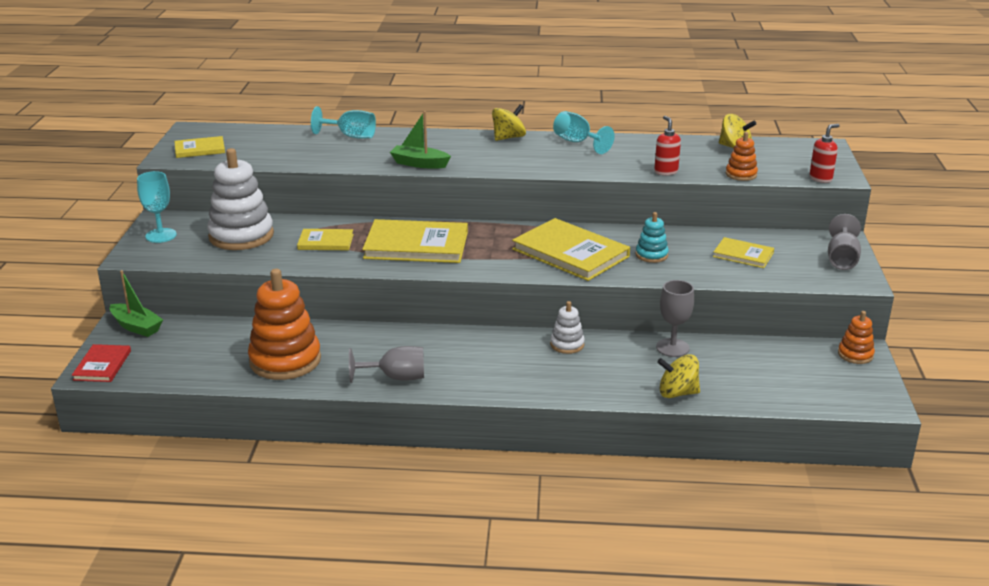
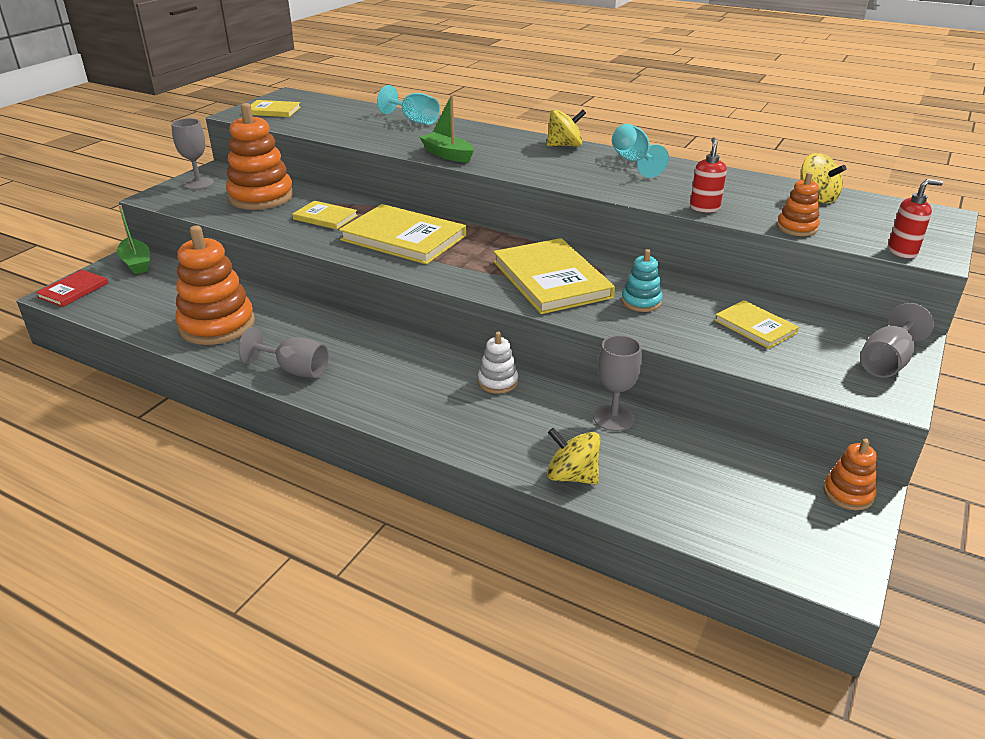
camera: 25 degrees right, 5 degrees up
turquoise goblet [137,171,177,243] -> grey goblet [171,118,214,190]
white stacking toy [207,148,274,250] -> orange stacking toy [226,103,294,210]

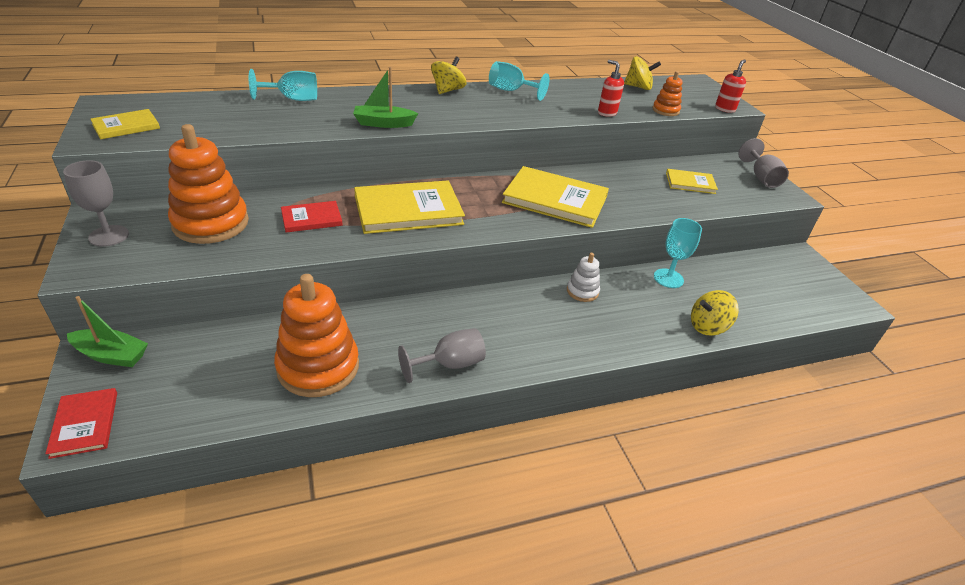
camera: 50 degrees left, 5 degrees up
yellow book [292,201,358,229] -> red book [281,201,343,233]
grey goblet [593,335,642,431] -> turquoise goblet [654,218,702,288]
turquoise stacking toy [622,249,663,312] -> none
orange stacking toy [823,439,877,510] -> none

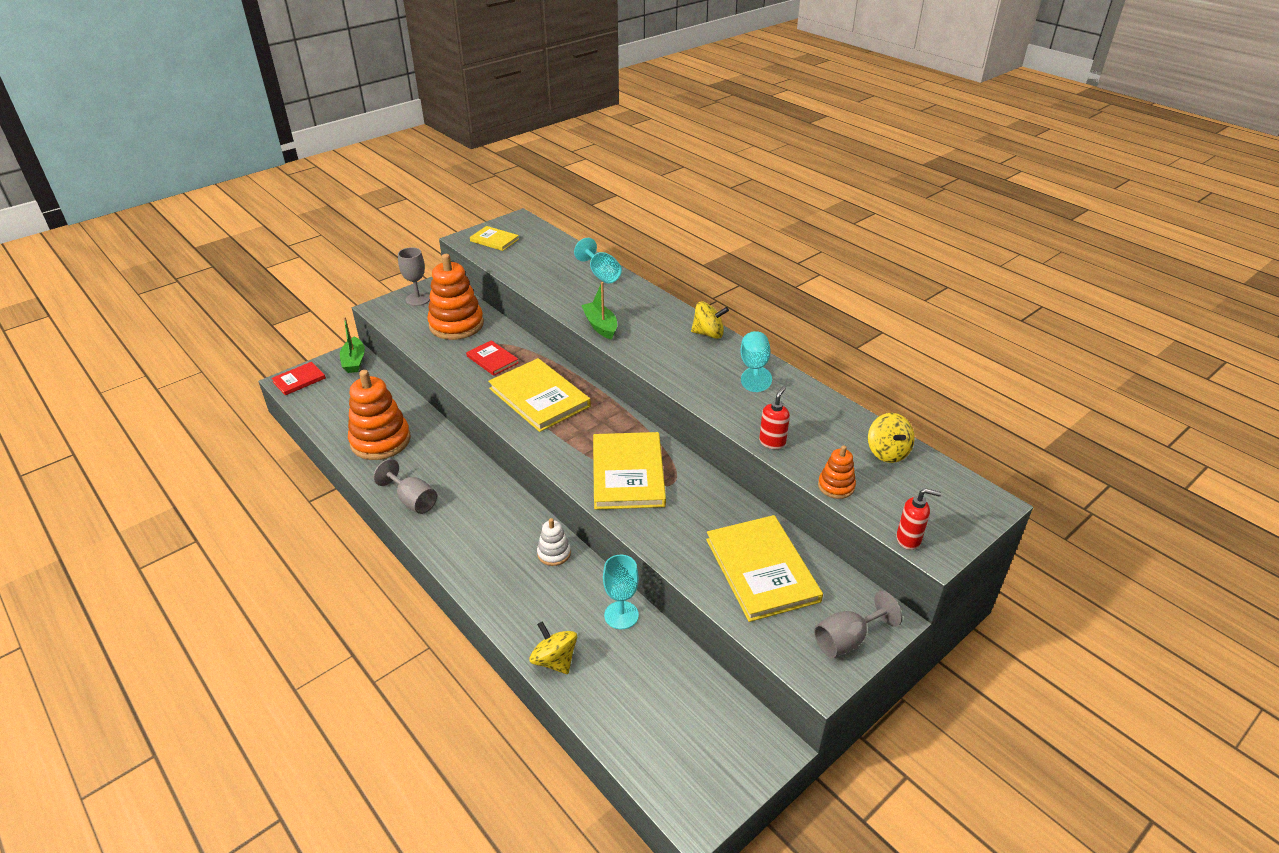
camera: 70 degrees right, 0 degrees up
yellow book [666,169,718,194] -> yellow book [706,515,823,622], size x1.87

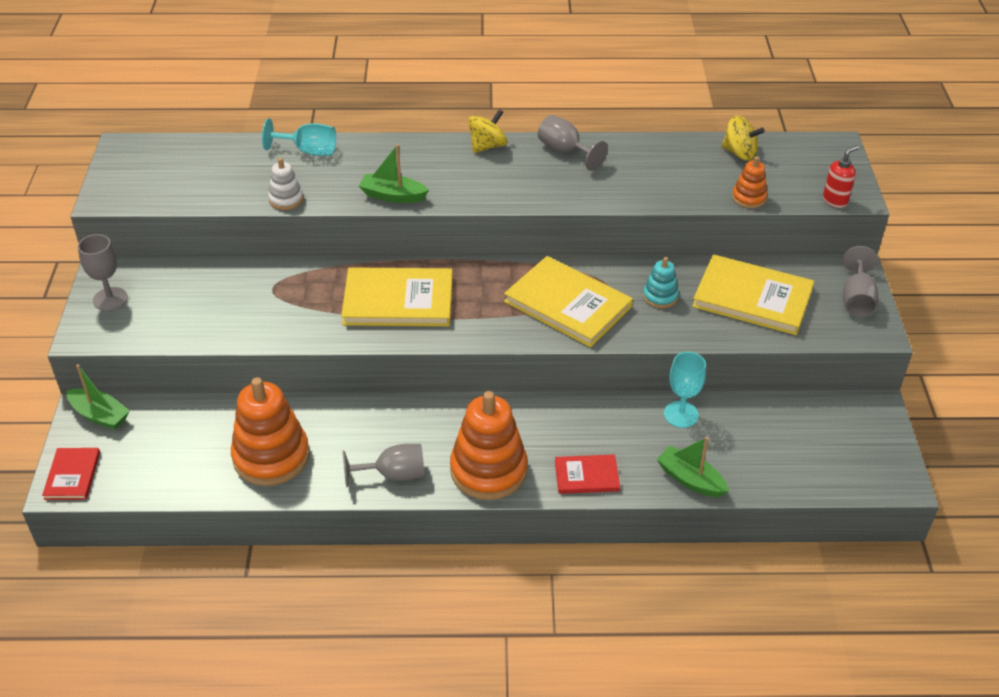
camera: 50 degrees left, 5 degrees up
orange stacking toy [427,254,484,340] -> orange stacking toy moved to [450,391,528,500]
red book [466,340,519,376] -> red book moved to [555,454,620,494]
yellow book [470,226,519,251] -> none
yellow spinning top [529,621,577,674] -> green boat [656,437,729,497]
white stacking toy [537,518,571,566] -> white stacking toy moved to [268,158,303,210]
turquoise goblet [740,331,772,392] -> grey goblet [538,115,608,171]
red soap dispenser [759,386,790,449] -> none
none -> turquoise stacking toy [643,257,679,308]

